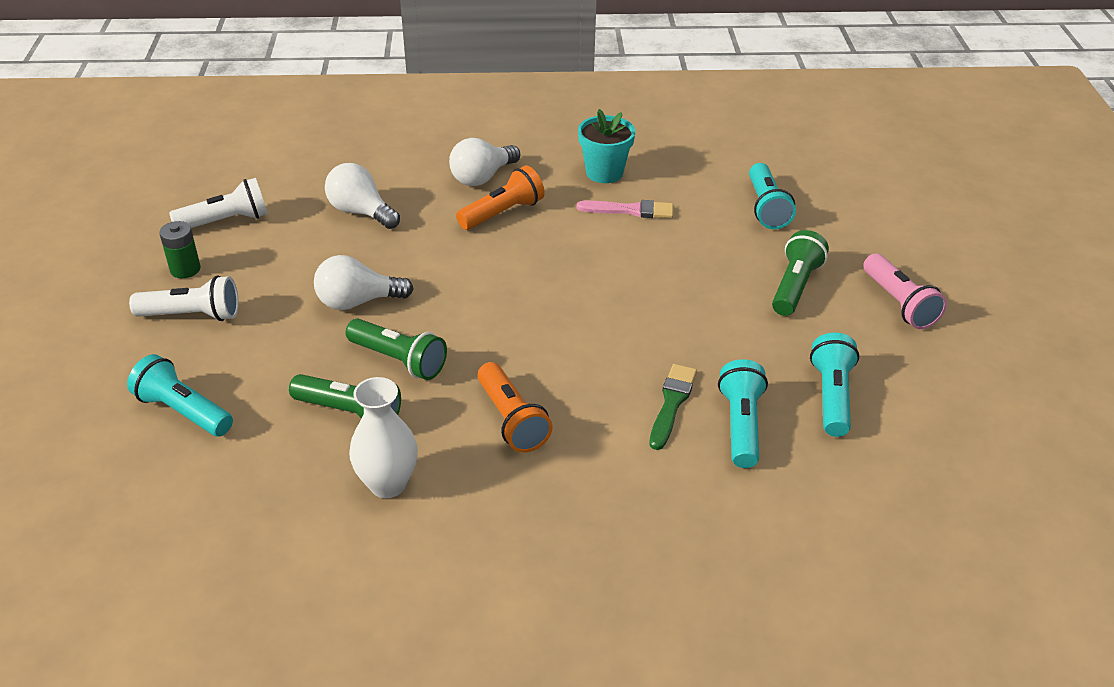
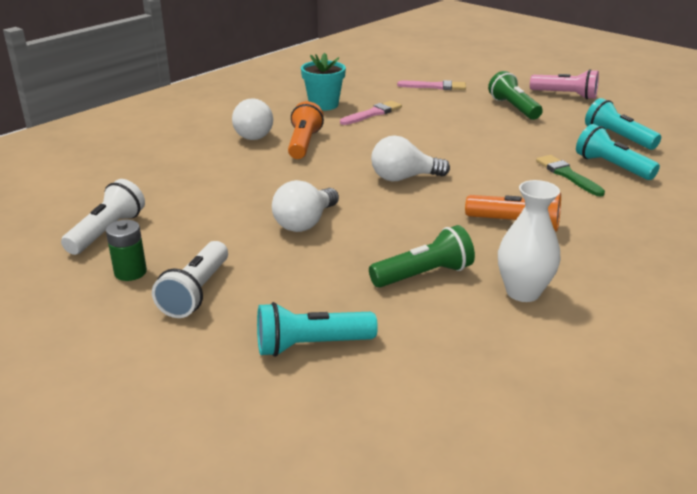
camera: 45 degrees left, 10 degrees down
white flashlight [129,275,239,321] -> white flashlight turned 150 degrees clockwise [152,241,228,318]
white light bulb [325,163,400,229] -> white light bulb moved to [371,135,450,182]
green flashlight [346,319,447,380] -> none
turquoise flashlight [749,163,796,229] -> pink brush [397,80,466,90]

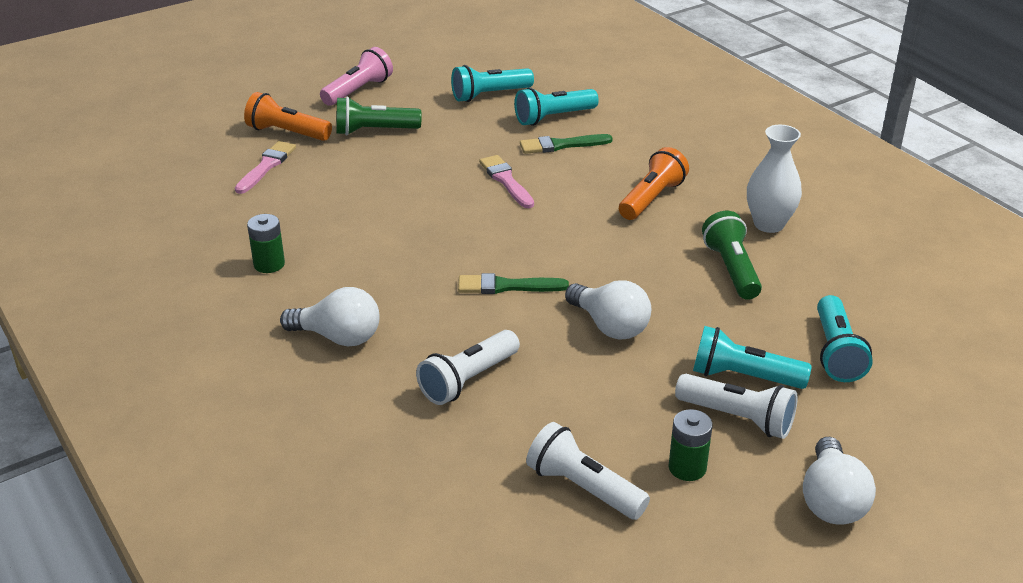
camera: 75 degrees left, 5 degrees up
orange flashlight [288,101,324,159] -> orange flashlight moved to [244,92,332,141]
turquoise flower pot [301,53,346,111] -> green battery [247,214,285,273]
pink brush [340,101,402,125] -> pink brush moved to [479,155,534,208]
white light bulb [371,135,450,182] -> white light bulb moved to [803,437,876,525]
none -> white flashlight [416,330,520,405]
none -> green brush [458,273,569,294]
none -> turquoise flashlight [693,326,812,389]

